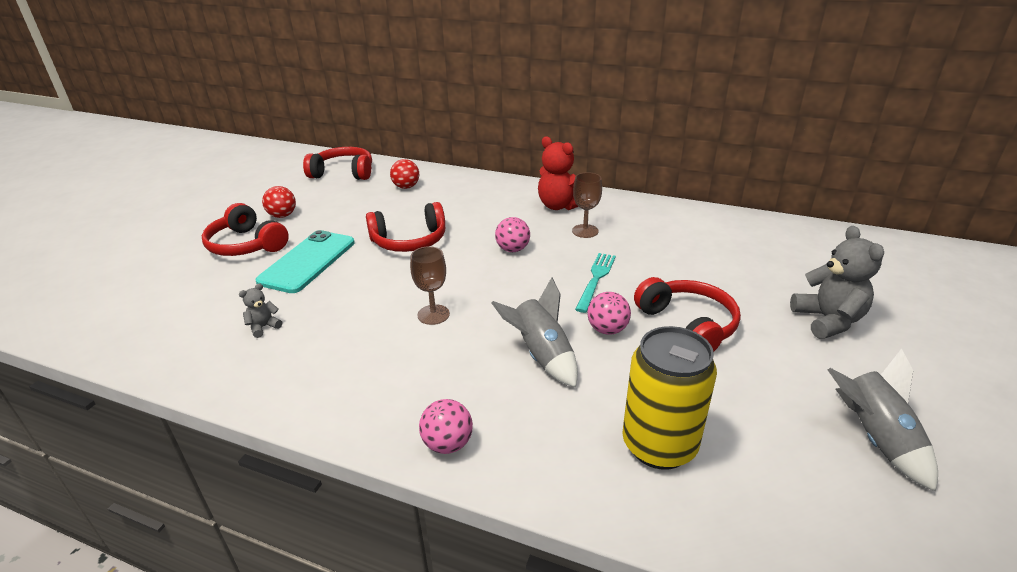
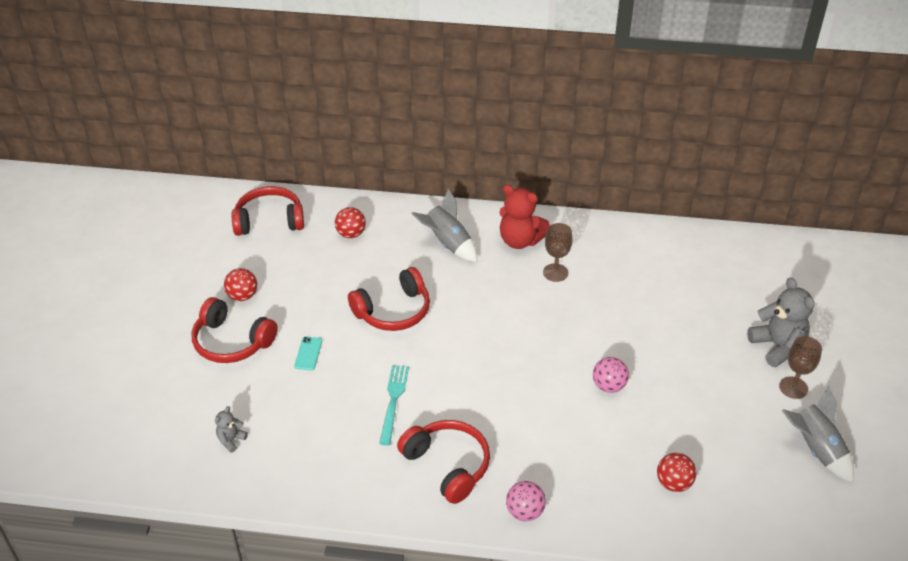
camera: 15 degrees left, 10 degrees up
grey teddy bear [239,283,282,338] -> grey teddy bear moved to [215,406,248,453]
turquoise phone [256,230,355,293] -> turquoise phone [294,337,322,370], size x0.42
brown goblet [410,246,450,325] -> brown goblet moved to [779,336,822,399]
grey rocket [492,277,578,387] -> grey rocket moved to [411,189,477,262]
pink ball [495,217,530,252] -> none
turquoise fork [575,253,616,313] -> turquoise fork moved to [379,365,409,445]
yellow can [622,326,717,470] -> red ball [657,453,697,492]
red headphones [634,277,741,352] -> red headphones moved to [397,420,490,504]

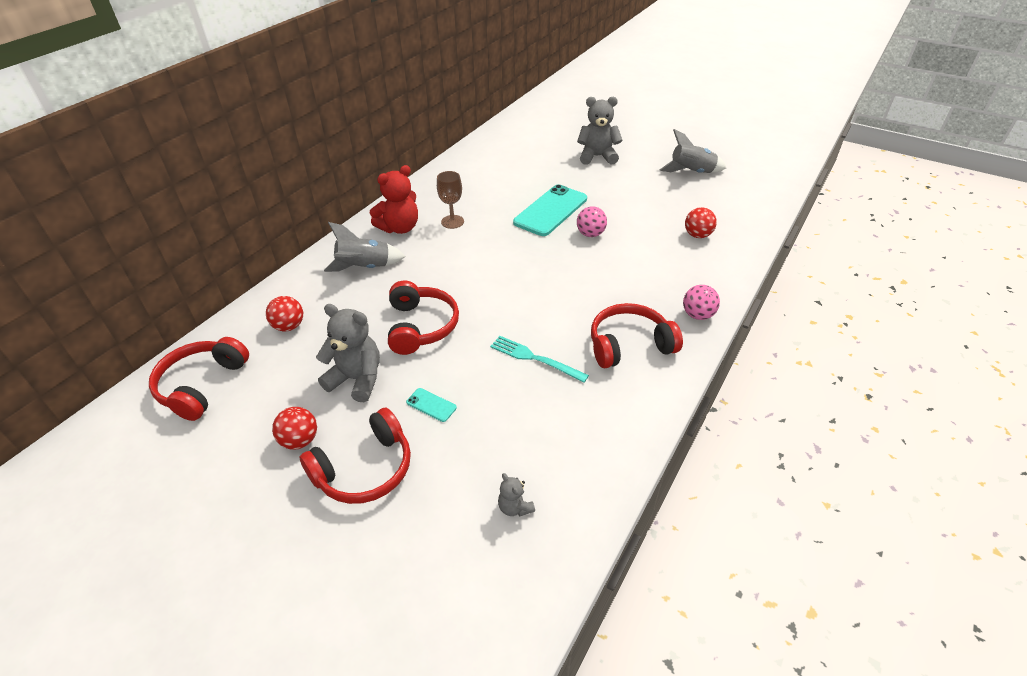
camera: 65 degrees left, 0 degrees up
brown goblet [779,336,822,399] -> none
none -> grey teddy bear [316,304,380,402]
none -> turquoise phone [513,184,587,236]

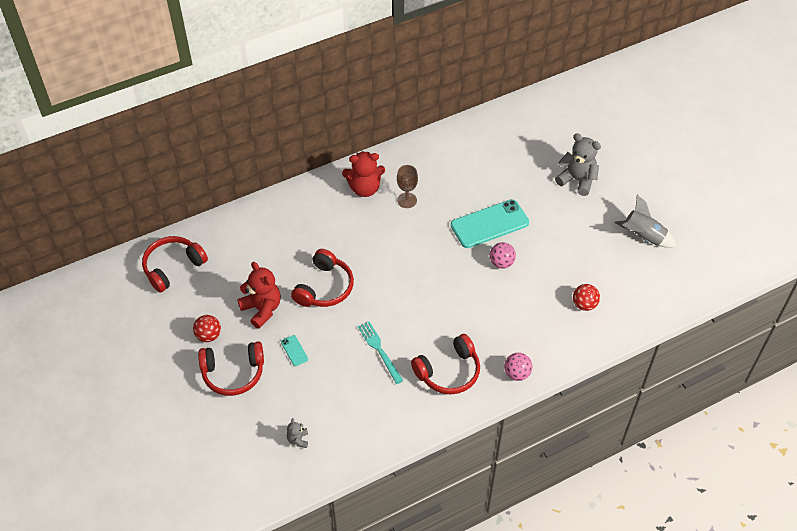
camera: 30 degrees right, 10 degrees up
red ball [266,296,303,331] -> none
grey teddy bear [316,304,380,402] -> red teddy bear [237,262,281,329]
grey rocket [324,222,406,272] -> none
red headphones [591,303,683,368] -> red headphones turned 135 degrees clockwise [411,334,480,394]

